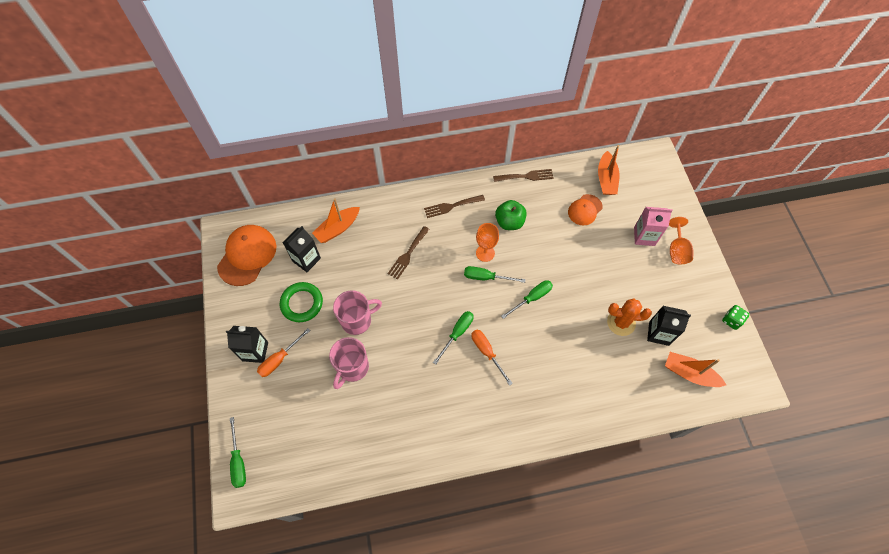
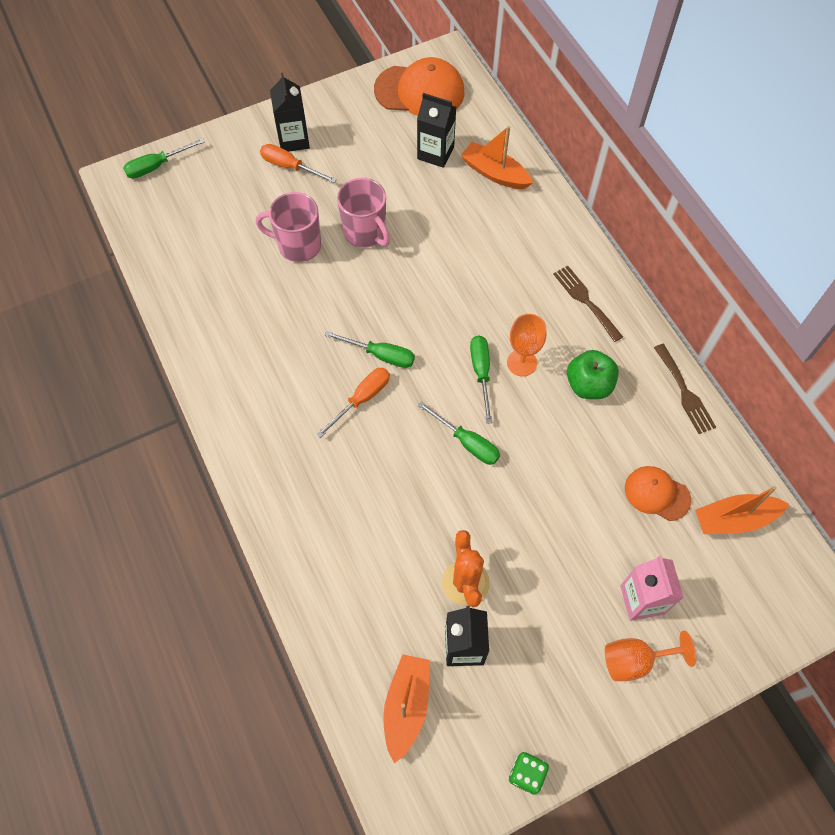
camera: 75 degrees right, 0 degrees up
green ring [280,282,323,322] -> none
brown fork [387,226,430,280] -> none

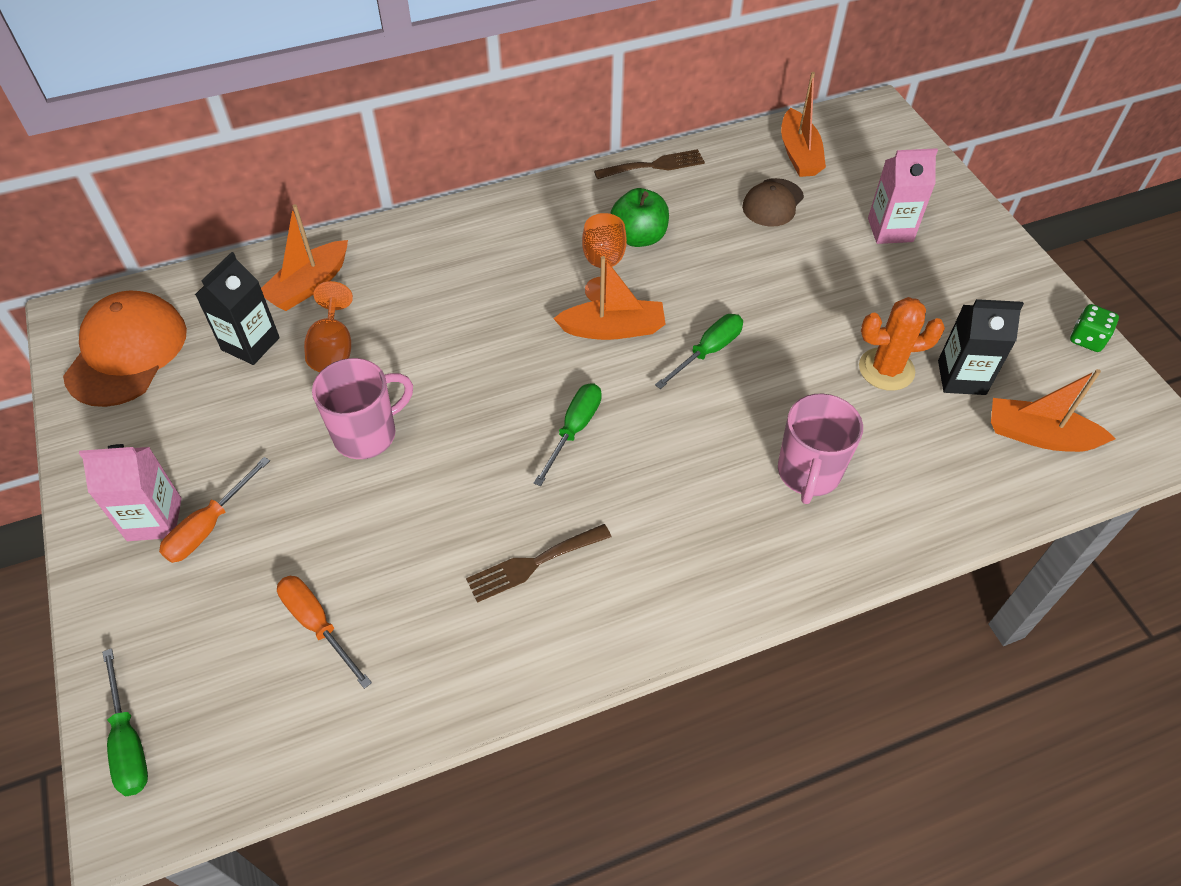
camera: 85 degrees left, 10 degrees down
pink mug [256,192,321,262] -> pink mug moved to [778,393,863,504]
black carton [270,73,310,152] -> pink carton [79,444,182,541]
orange screwdriver [316,367,390,438] -> orange screwdriver moved to [277,576,372,689]
green screwdriver [470,335,492,423] -> orange boat [553,256,665,340]
brown fork [553,266,623,342] -> brown fork moved to [466,524,611,603]
orange goblet [605,631,696,681] -> orange goblet moved to [304,281,353,372]
orange cap [625,466,691,521] -> brown cap [742,178,804,227]

